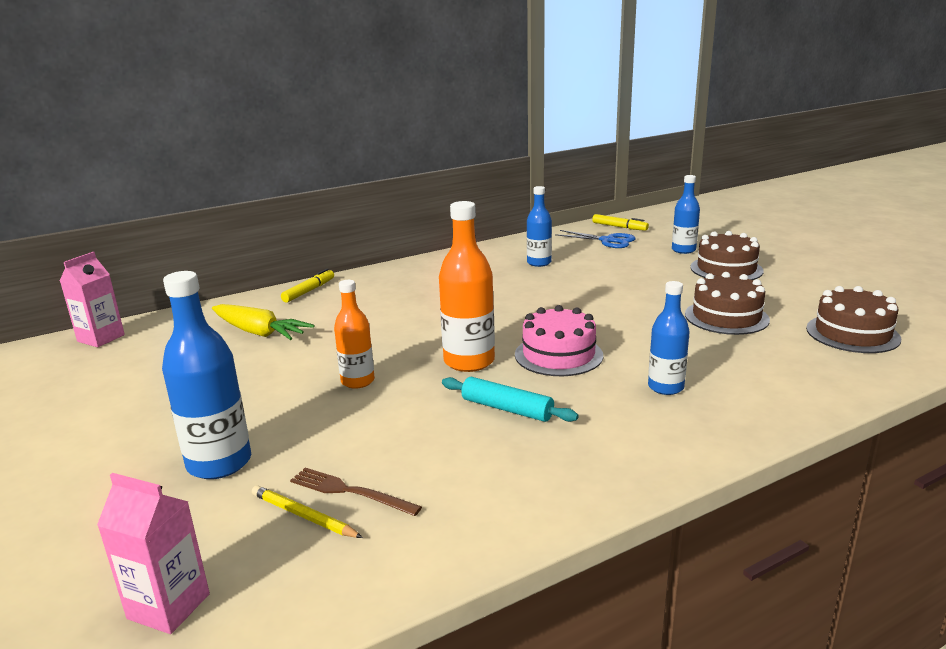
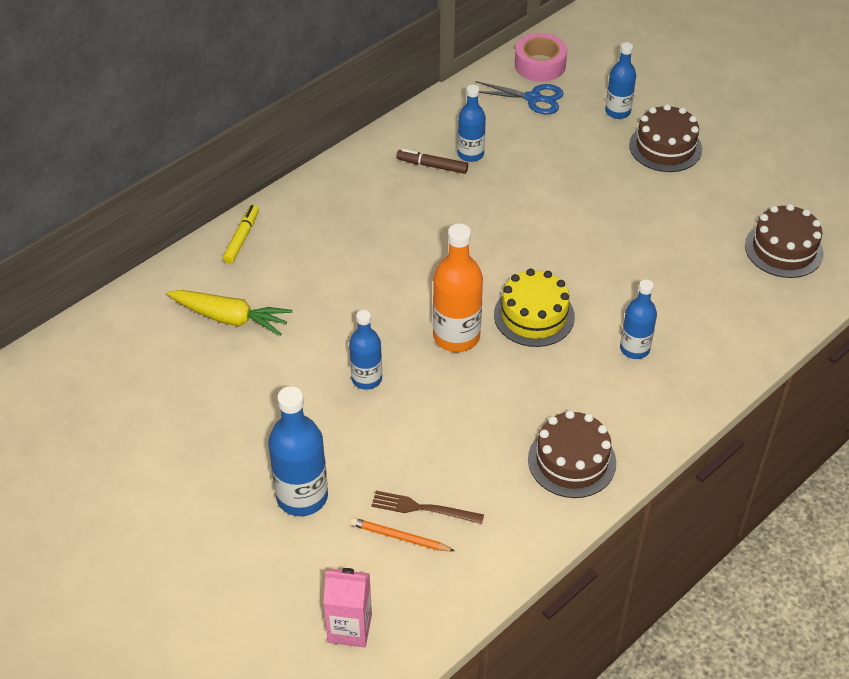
camera: 15 degrees left, 25 degrees up
pink carton [60,252,125,347] -> none
yellow pencil [252,485,363,538] -> orange pencil [350,518,455,551]
orange bottle [334,280,375,389] -> blue bottle [349,310,382,390]
turquoise rolling pin [442,377,579,422] -> none
pink cake [515,305,603,376] -> yellow cake [494,269,575,347]
yellow marker [592,214,649,231] -> pink tape [515,33,567,82]
brown cake [685,272,770,335] -> brown cake moved to [528,410,616,498]
none -> brown marker [396,149,468,174]

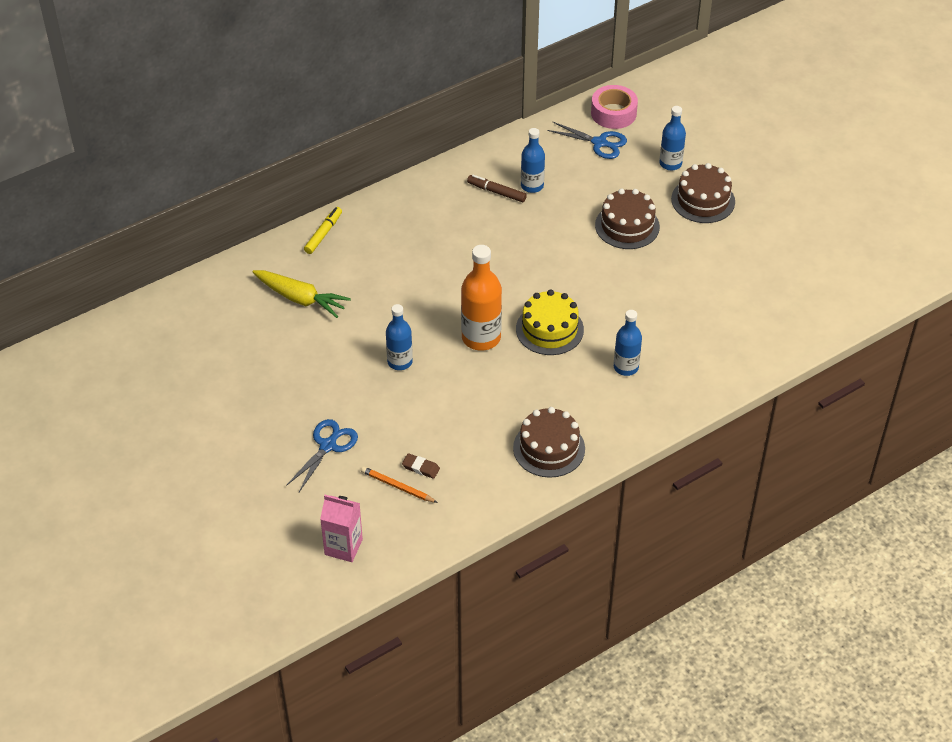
camera: 10 degrees right, 0 degrees up
blue bottle [268,386,328,516] -> blue scissors [286,419,358,492]
brown fork [371,491,484,524] -> brown eraser [402,453,440,479]
brown cake [745,204,824,278] -> brown cake moved to [595,188,660,249]

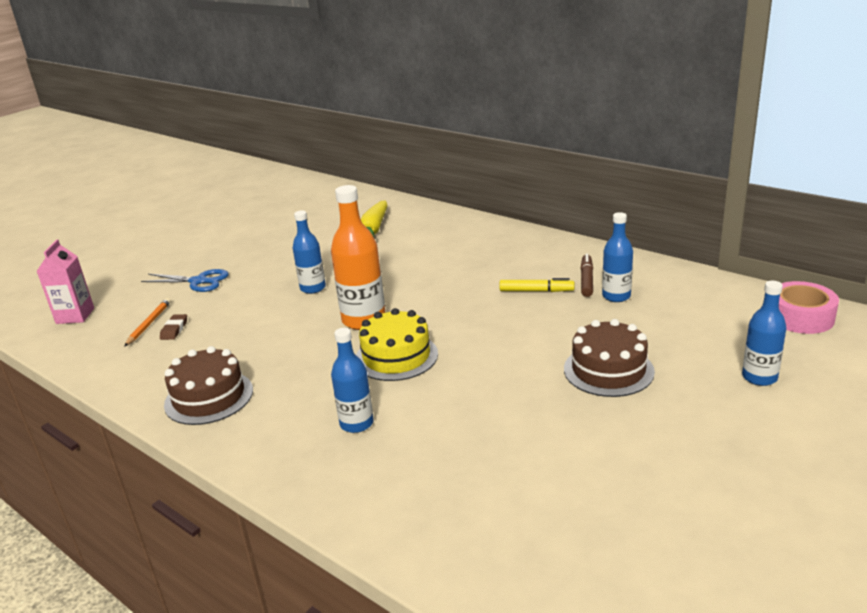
camera: 75 degrees right, 20 degrees down
yellow marker [304,207,342,254] -> yellow marker moved to [499,278,574,292]
blue scissors [547,122,627,159] -> none
brown cake [671,163,735,223] -> none

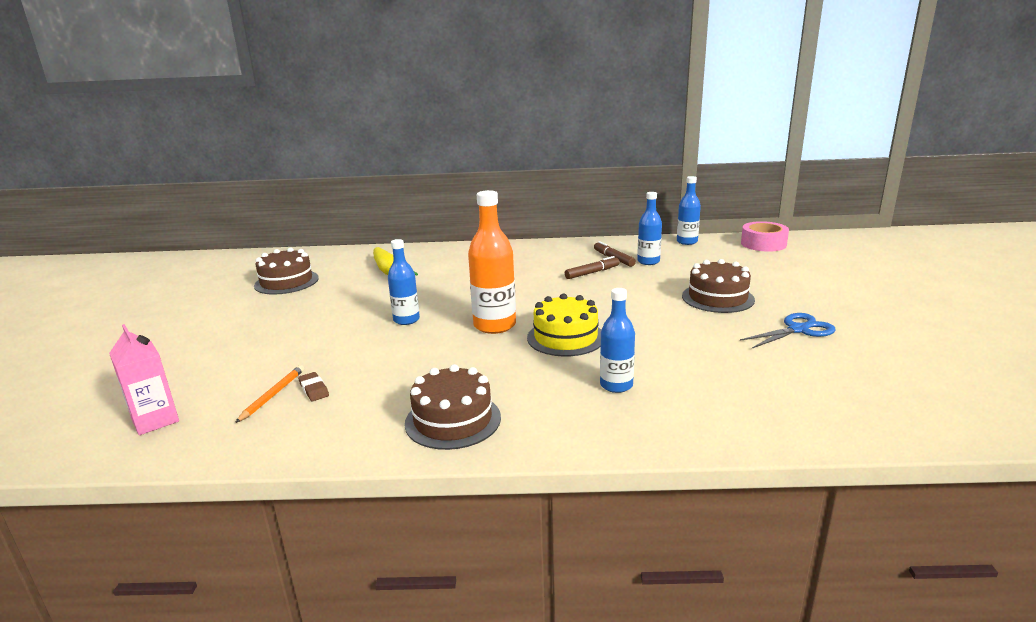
camera: 40 degrees left, 5 degrees down
orange pencil [124,298,171,347] -> orange pencil turned 45 degrees clockwise [235,365,304,423]
blue scissors [141,269,229,292] -> blue scissors moved to [740,313,836,348]
yellow marker [499,278,574,292] -> brown marker [565,256,620,279]
blue bottle [742,281,787,386] -> blue bottle moved to [677,176,701,245]
none -> brown cake [254,247,319,294]

